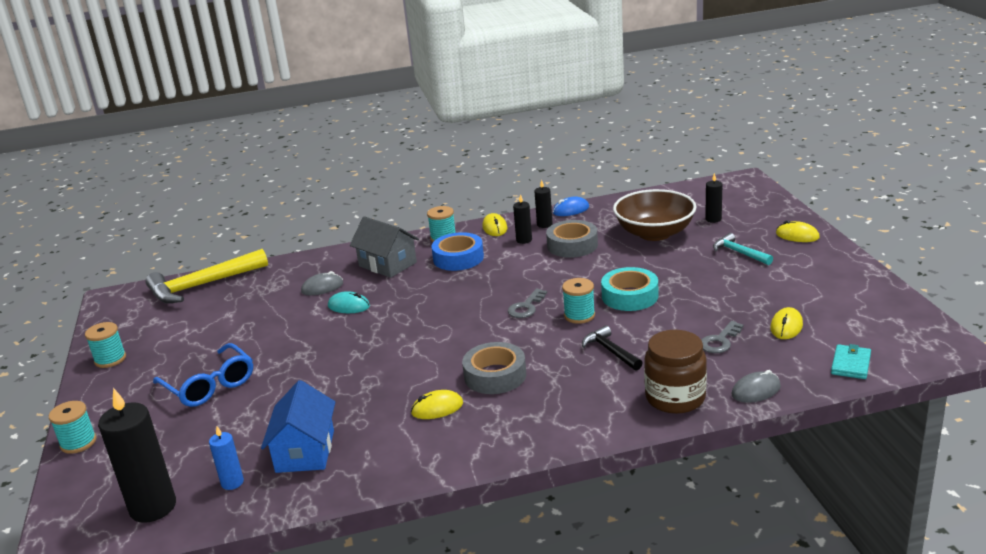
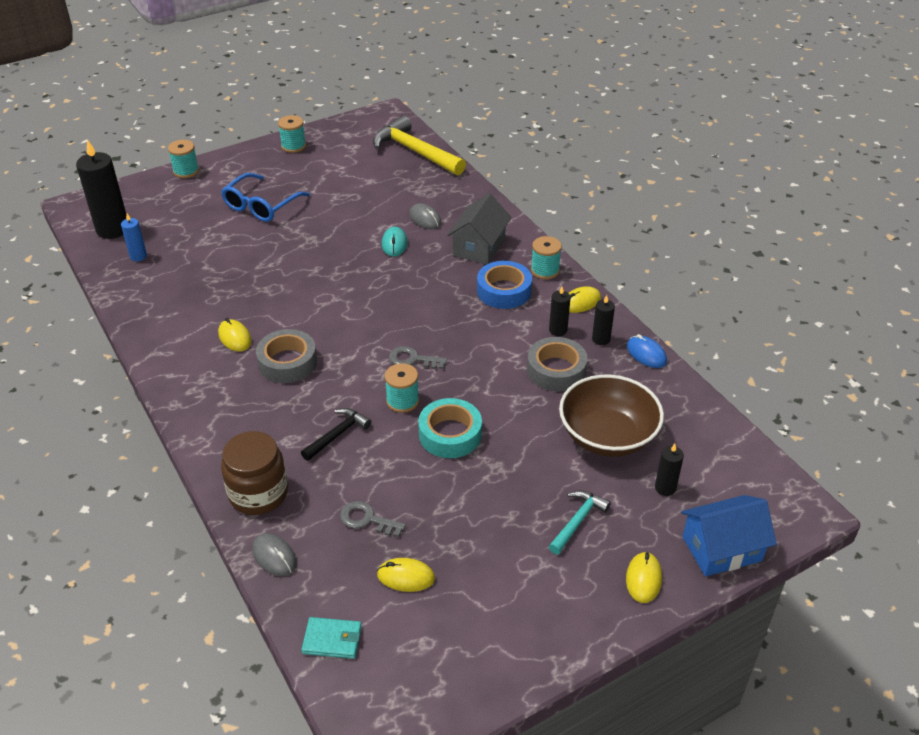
camera: 70 degrees right, 15 degrees up
blue house [261,380,335,473] -> blue house moved to [681,495,777,576]

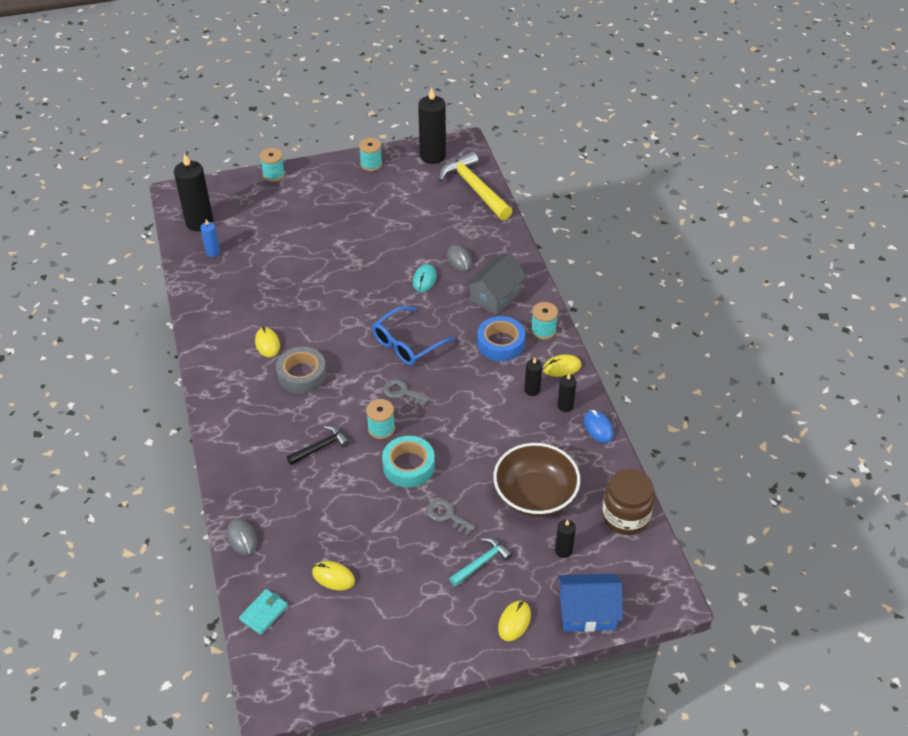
camera: 15 degrees right, 5 degrees up
blue glasses [221,173,310,222] -> blue glasses moved to [372,306,455,365]
brown jar [221,431,288,515] -> brown jar moved to [602,469,655,535]
turquoise wallet [301,617,362,659] -> turquoise wallet turned 75 degrees counterclockwise [239,589,288,635]
grey key [340,501,406,537] -> grey key moved to [427,499,476,535]
grey tape [527,337,588,391] -> none
none -> black candle [418,87,446,164]

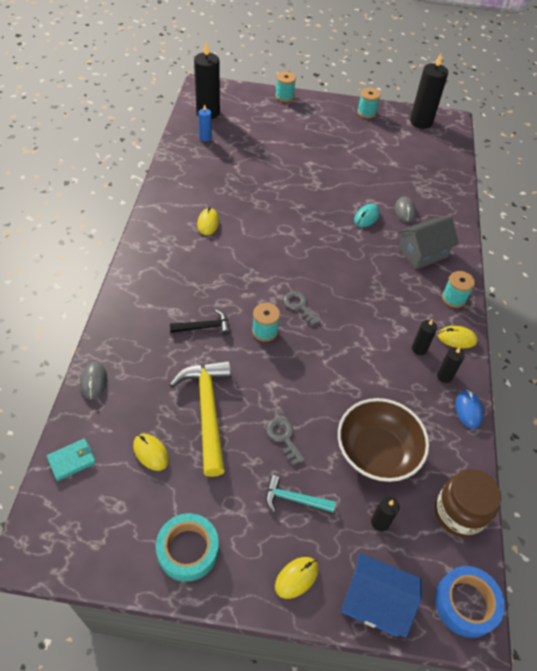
camera: 20 degrees right, 5 degrees up
grey tape [276,347,326,394] -> none
blue glasses [372,306,455,365] -> none
turquoise tape [382,436,435,487] -> turquoise tape moved to [156,513,219,582]
yellow hammer [438,151,512,220] -> yellow hammer moved to [169,360,231,477]
turquoise hammer [449,538,512,587] -> turquoise hammer turned 150 degrees counterclockwise [266,475,336,513]
blue tape [477,316,525,361] -> blue tape moved to [435,566,505,638]

